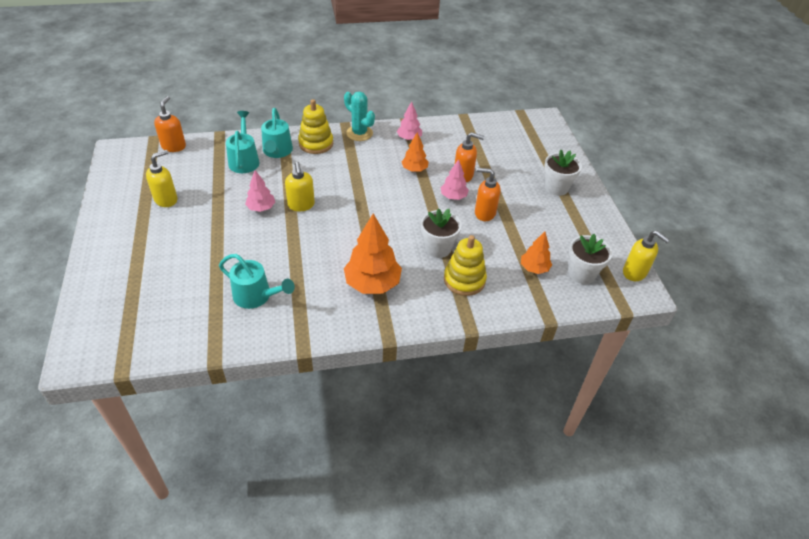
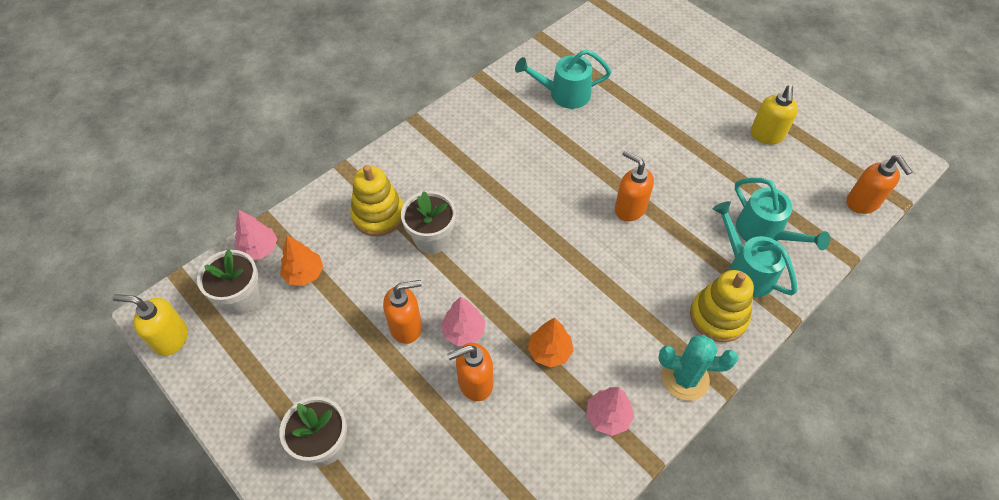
camera: 150 degrees right, 10 degrees up
pink tree [245,170,275,212] -> pink tree moved to [235,209,277,260]
yellow soap dispenser [285,162,315,211] -> orange soap dispenser [615,150,654,221]
orange tree [344,214,402,294] -> none

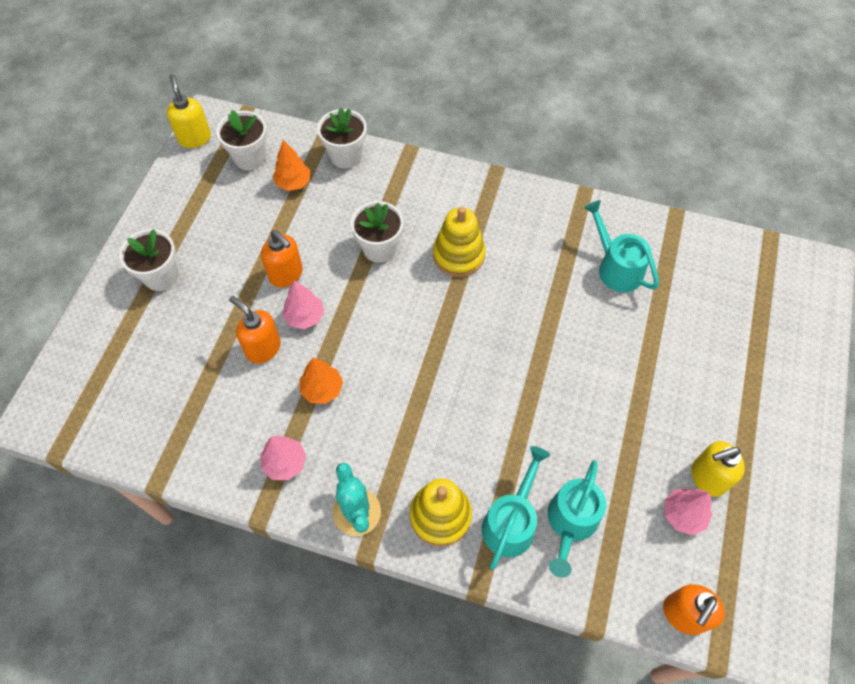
camera: 60 degrees right, 5 degrees up
pink tree [235,209,277,260] -> pink tree moved to [665,488,712,535]
yellow stacking toy [350,165,403,236] -> yellow stacking toy moved to [433,207,486,277]
orange soap dispenser [615,150,654,221] -> none
none -> white flower pot [317,108,367,169]

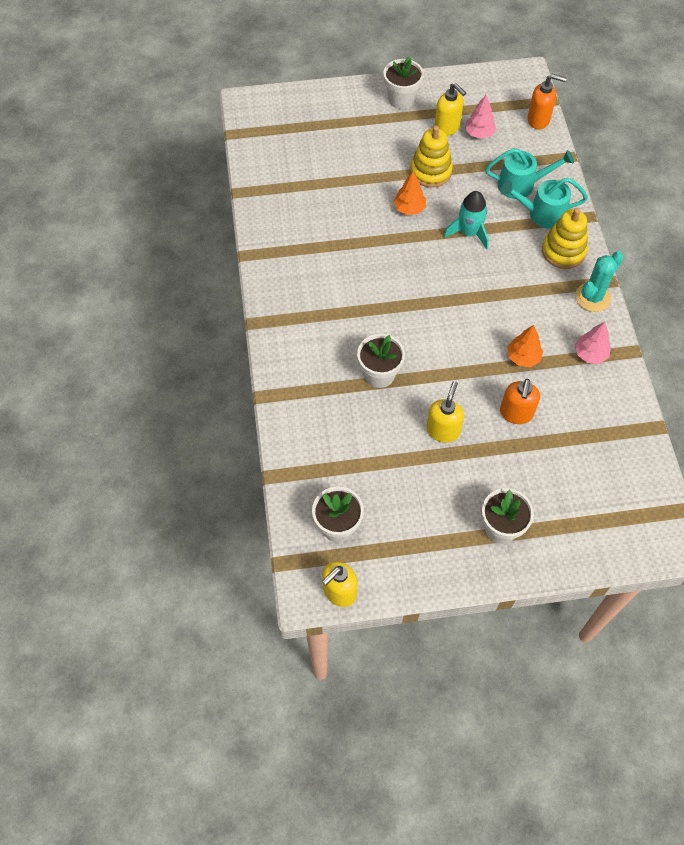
camera: 115 degrees left, 0 degrees up
orange soap dispenser [261,230,303,288] -> yellow soap dispenser [426,381,464,443]
orange tree [272,140,310,191] -> orange tree moved to [393,172,426,215]
pink tree [282,280,324,329] -> none
white flower pot [317,108,367,169] -> white flower pot moved to [383,56,424,109]
yellow stacking toy [433,207,486,277] -> yellow stacking toy moved to [410,126,453,188]
turquoise watering can [584,200,659,292] -> none
none -> turquoise rocket [444,191,489,249]

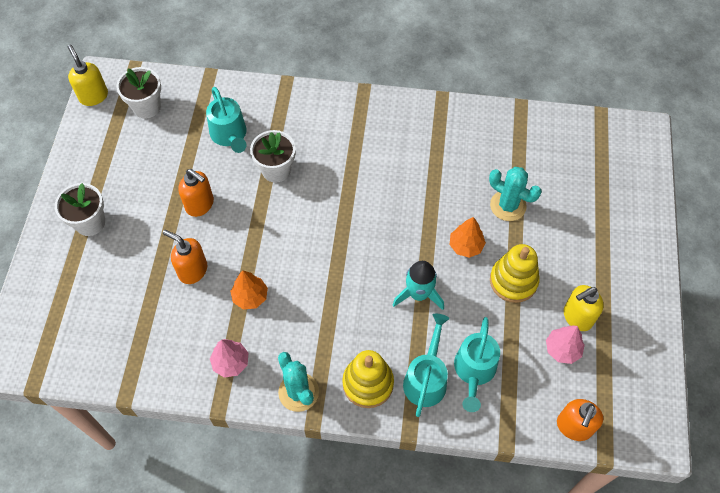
camera: 105 degrees right, 0 degrees up
white flower pot [383,56,424,109] -> none
yellow soap dispenser [426,381,464,443] -> orange soap dispenser [178,169,214,217]
none -> turquoise watering can [206,87,247,153]
none -> turquoise cactus [489,167,542,221]

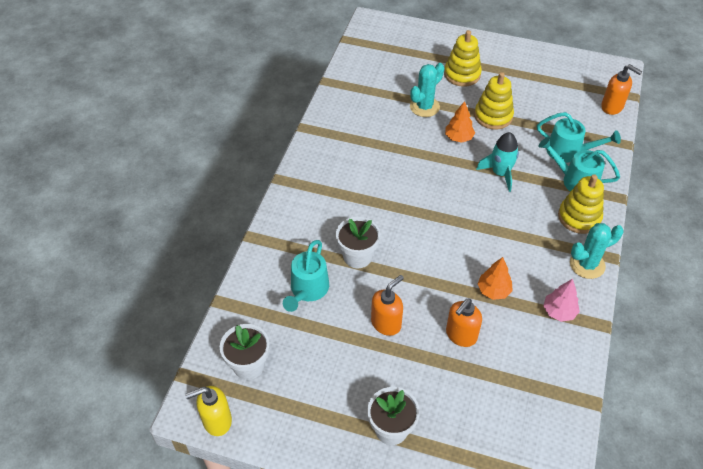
camera: 80 degrees left, 10 degrees down
turquoise watering can [206,87,247,153] -> turquoise watering can turned 120 degrees clockwise [283,240,329,312]
pink tree [546,326,585,364] -> none
yellow soap dispenser [564,285,604,331] -> none
none -> yellow stacking toy [444,30,482,87]

